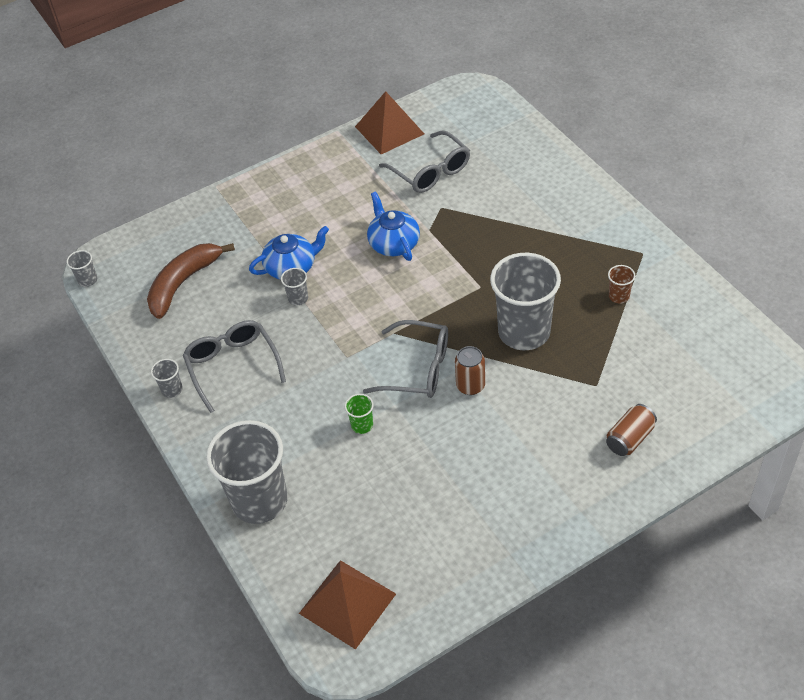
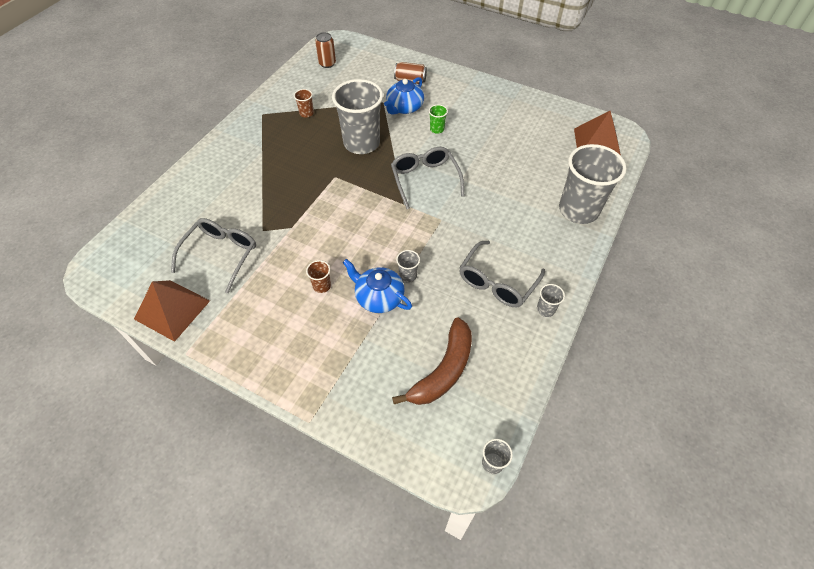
camera: 125 degrees left, 5 degrees up
brown banana [147,243,235,319] -> brown banana turned 60 degrees counterclockwise [392,317,472,405]
green cup [345,394,374,434] -> green cup moved to [429,104,448,134]
blue teapot [367,192,420,261] -> blue teapot moved to [384,77,424,115]
brown can [455,346,485,395] -> brown can moved to [315,32,336,68]
none -> brown cup [306,260,331,293]

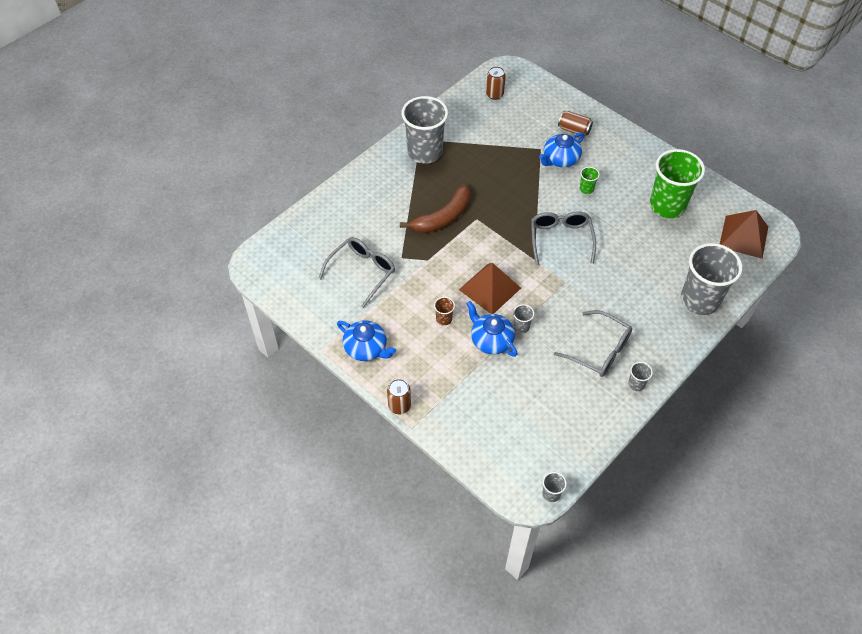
camera: 15 degrees right, 0 degrees up
brown pyramid [134,280,210,342] -> brown pyramid moved to [459,263,521,314]
brown cup [294,89,314,117] -> none
grey cup [332,79,383,154] -> grey cup moved to [402,96,448,164]
brown banana [392,317,472,405] -> brown banana moved to [400,184,470,233]
grey glasses [459,241,545,307] -> grey glasses turned 105 degrees counterclockwise [554,310,632,377]
none -> blue teapot [337,320,396,361]
none -> brown can [387,379,411,414]
none -> green cup [650,149,705,218]

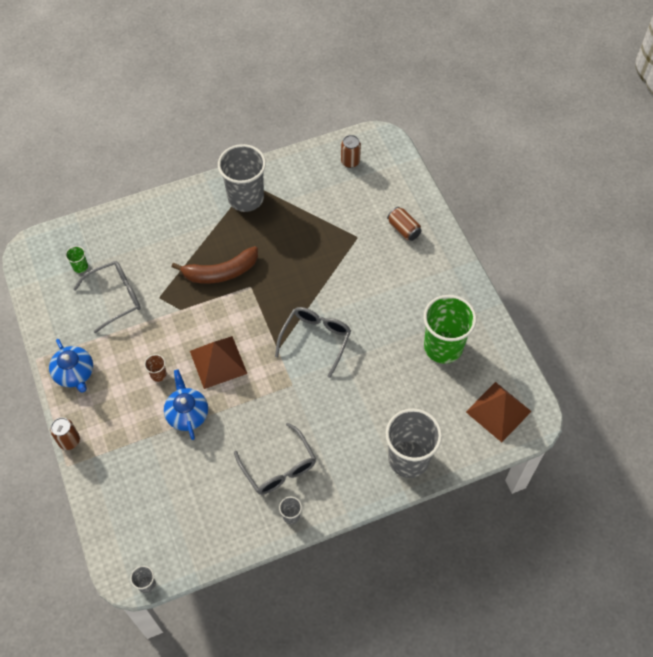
camera: 25 degrees right, 5 degrees up
grey cup [513,304,534,333] -> none
blue teapot [539,132,584,167] -> none
green cup [580,167,600,194] -> green cup moved to [65,246,88,273]

